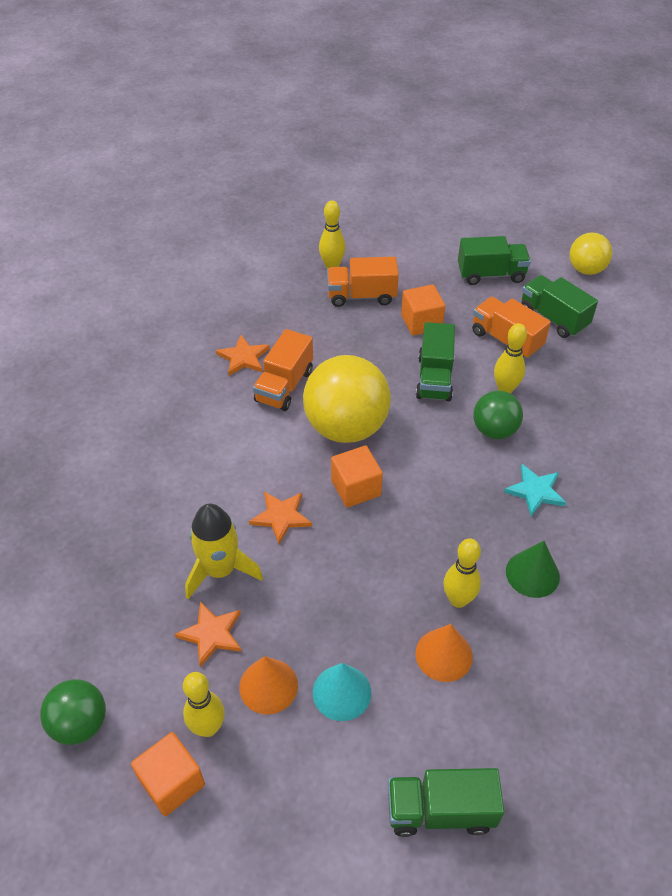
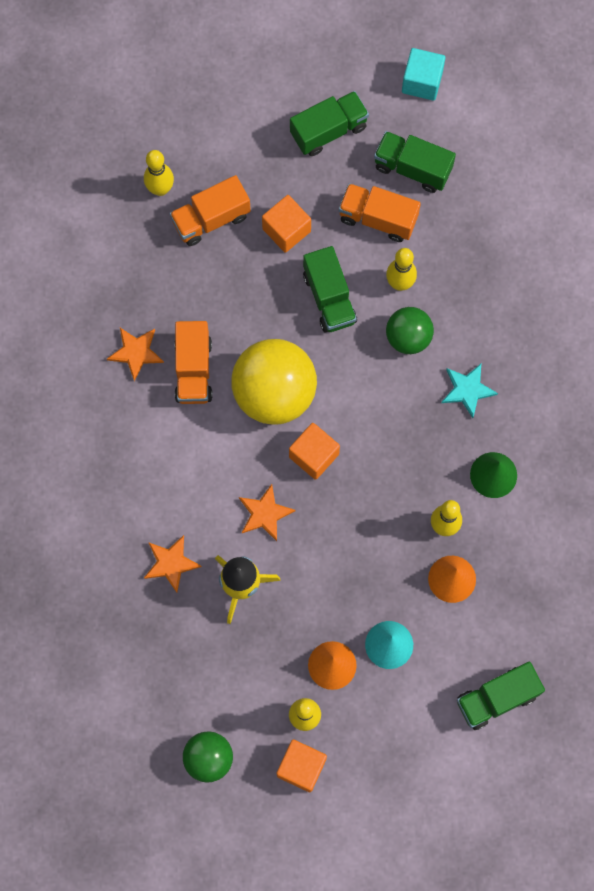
camera: 25 degrees left, 25 degrees up
orange star [175,602,242,667] -> orange star moved to [144,535,202,593]
yellow ball [569,233,612,275] -> turquoise cube [402,48,445,101]

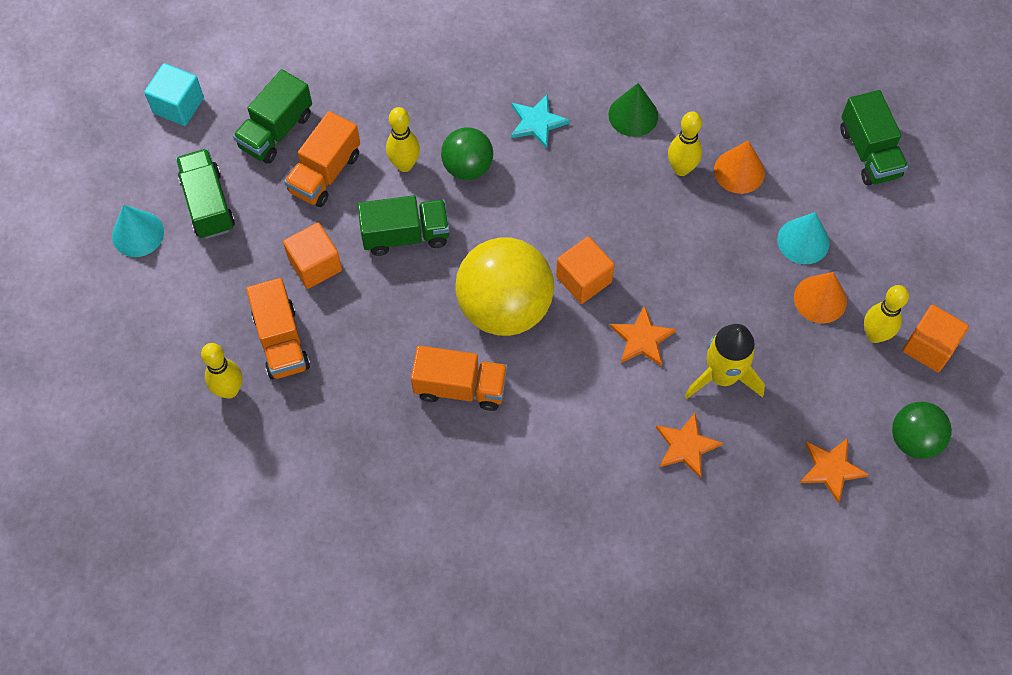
camera: 80 degrees left, 10 degrees down
orange star [107,328,164,381] -> orange star moved to [800,438,869,503]
none -> turquoise cone [112,205,164,257]

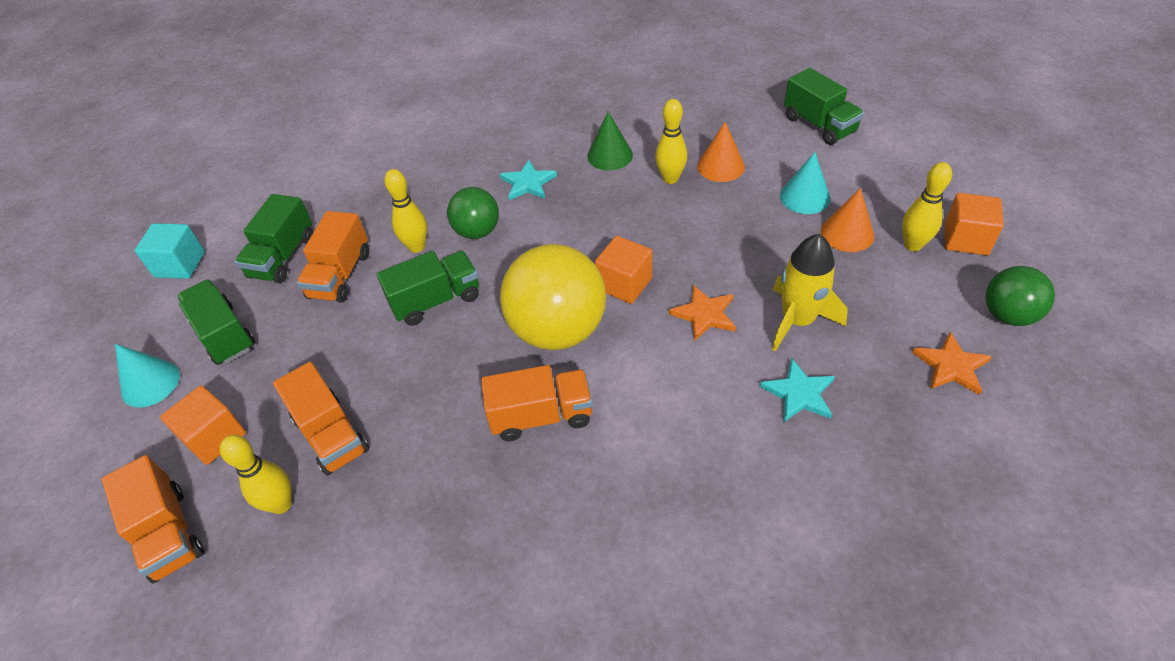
camera: 15 degrees left, 15 degrees down
orange cube [283,223,342,289] -> orange cube moved to [160,386,246,465]
orange star [656,413,723,478] -> turquoise star [760,358,835,423]
none -> orange truck [102,455,204,583]

